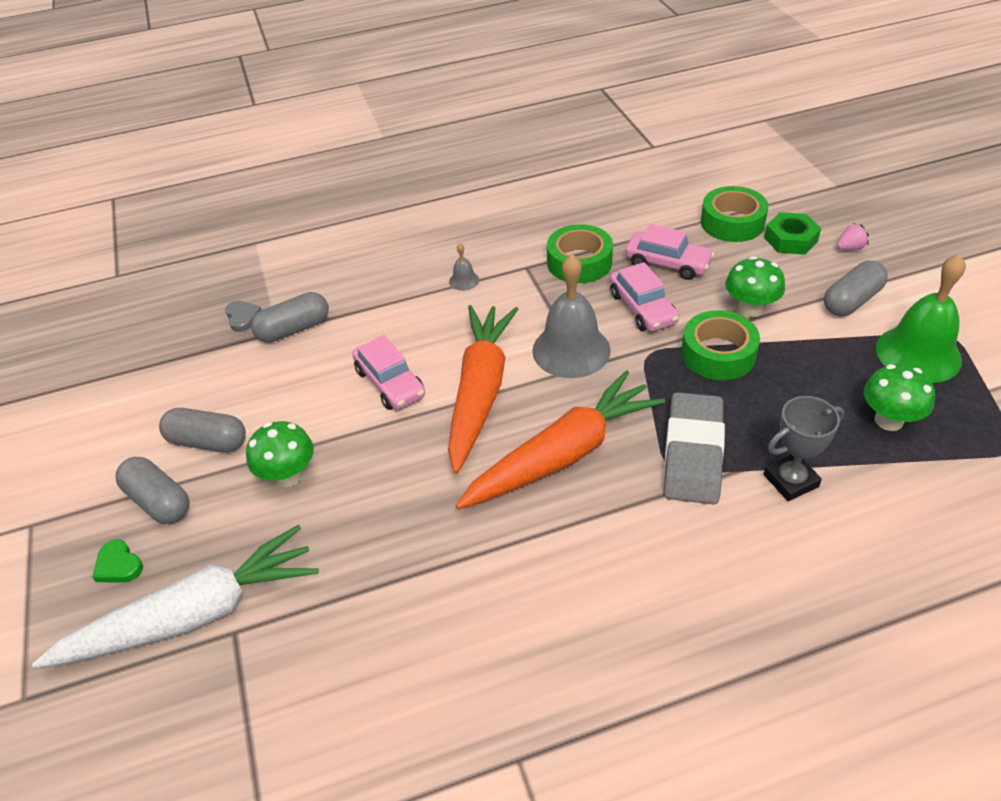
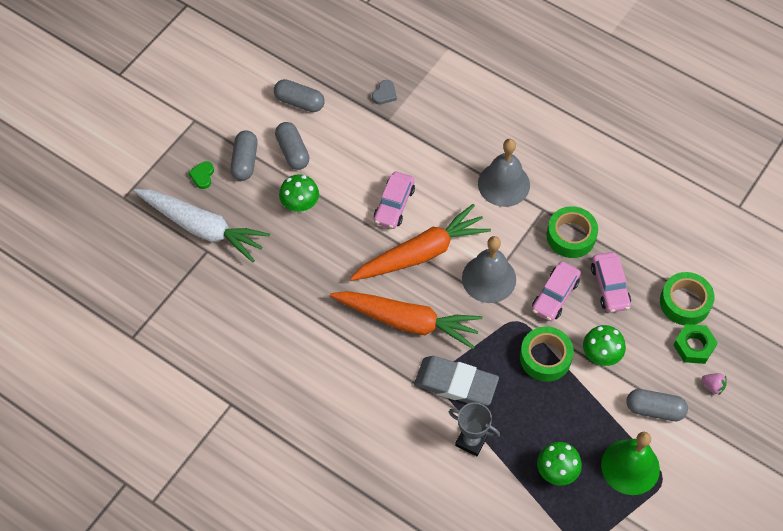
camera: 50 degrees right, 15 degrees up
grey capsule [251,292,329,343] -> grey capsule moved to [274,79,325,112]
grey bell [449,243,479,291] -> grey bell [478,139,530,207], size x2.35
grey eraser [664,392,725,504] -> grey eraser turned 45 degrees clockwise [414,356,499,406]

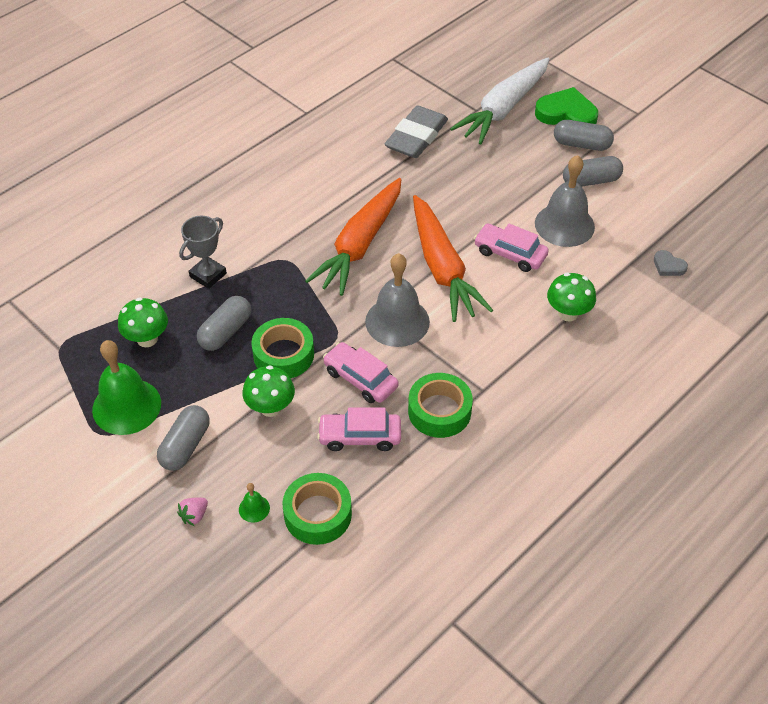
camera: 100 degrees right, 10 degrees down
green heart [188,161,214,189] -> green heart [535,87,598,125], size x2.00
grey capsule [274,79,325,112] -> grey capsule moved to [197,296,251,351]
green mushroom [279,174,319,213] -> green mushroom moved to [547,273,596,322]
grey eraser [414,356,499,406] -> grey eraser moved to [384,105,448,158]
grey bell [478,139,530,207] -> grey bell moved to [535,155,595,247]
green nut [673,324,718,364] -> green bell [239,483,270,523]

